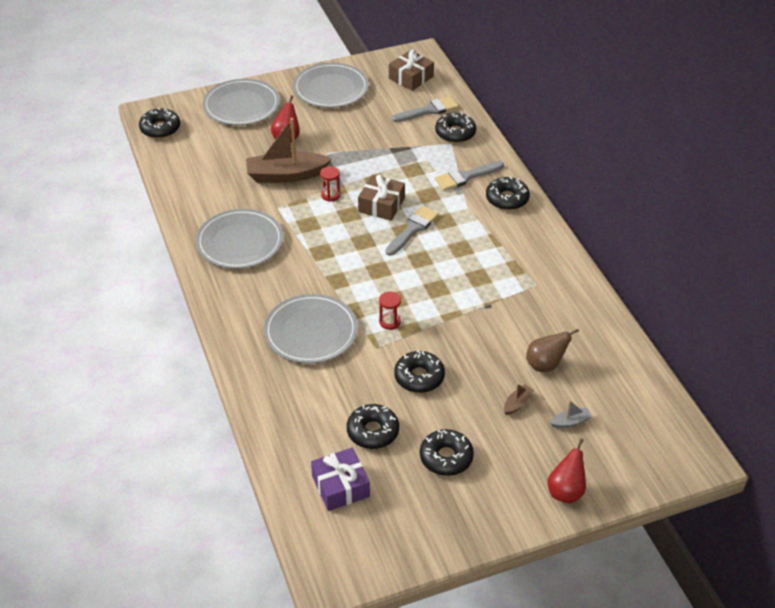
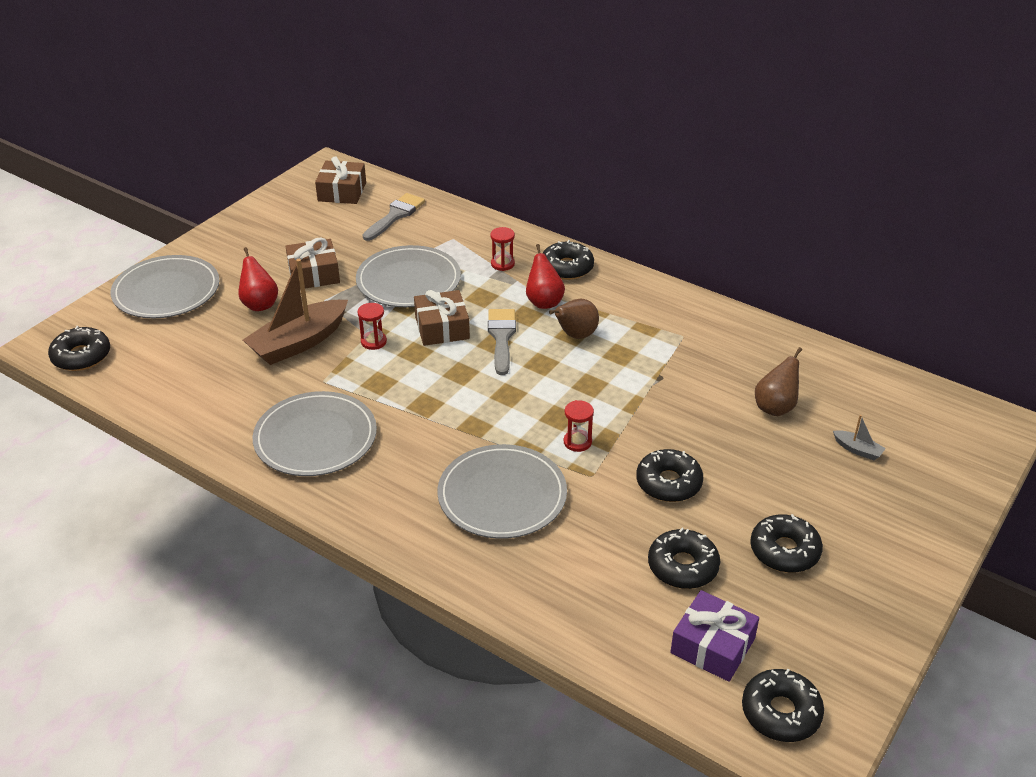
camera: 35 degrees left, 5 degrees down
grey plate [293,63,369,108] -> grey plate moved to [356,245,461,307]
black donut [435,113,476,143] -> black donut moved to [742,669,824,742]
grey brush [435,161,504,191] -> red hourglass [490,227,515,271]
brown boat [504,383,534,415] -> none
red pear [547,439,586,504] -> red pear moved to [526,244,565,309]
grey boat [550,400,592,428] -> grey boat turned 90 degrees clockwise [833,415,886,460]
none -> brown gift [285,238,340,288]
none -> brown pear [549,299,599,339]

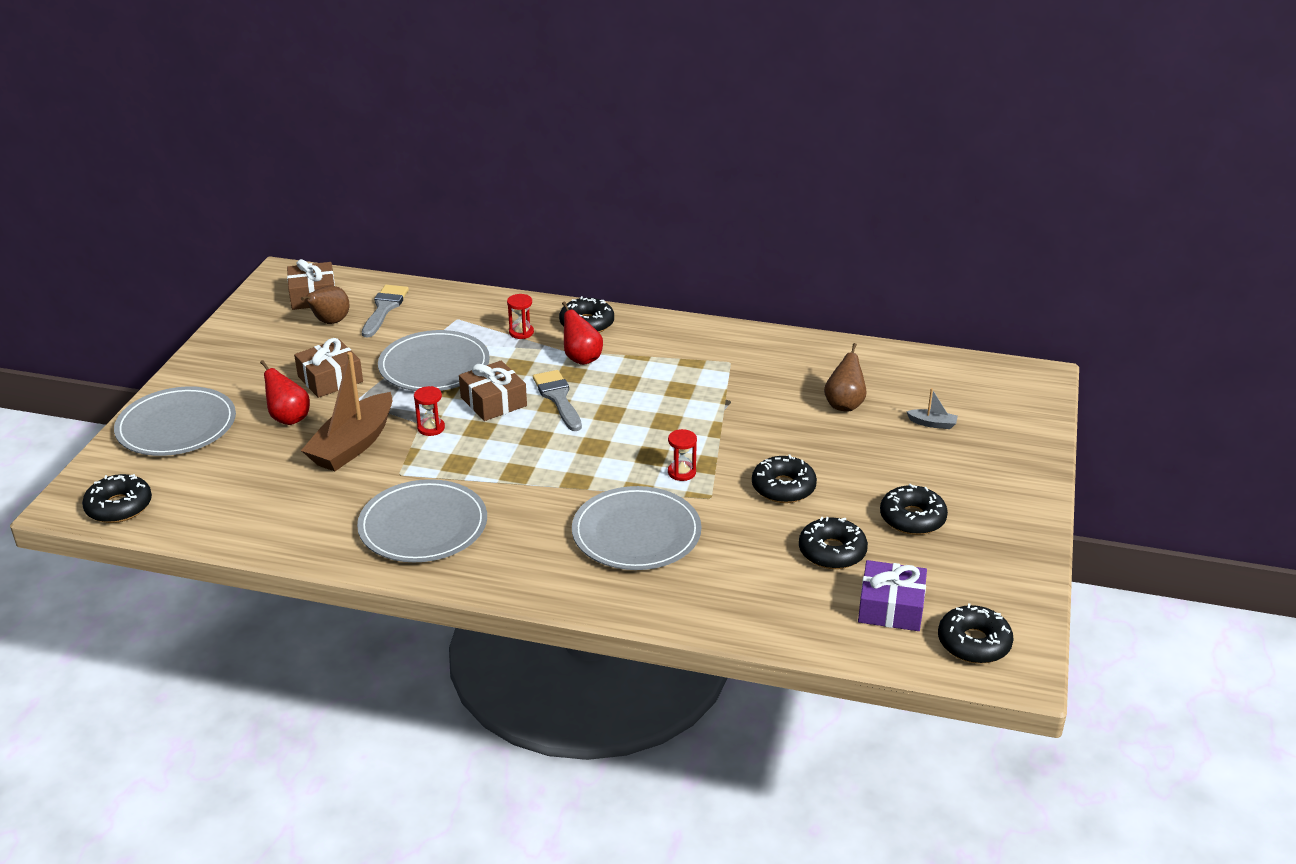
camera: 20 degrees left, 5 degrees down
brown pear [549,299,599,339] -> brown pear moved to [301,286,349,324]

